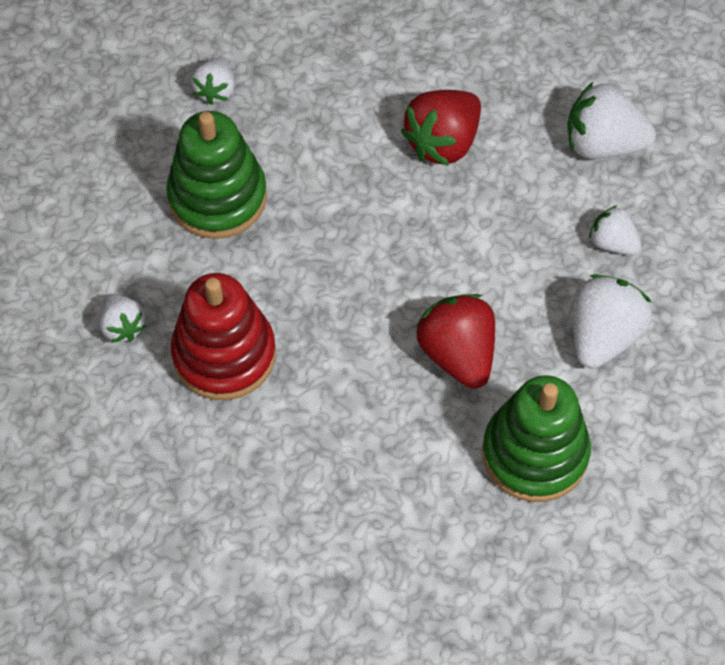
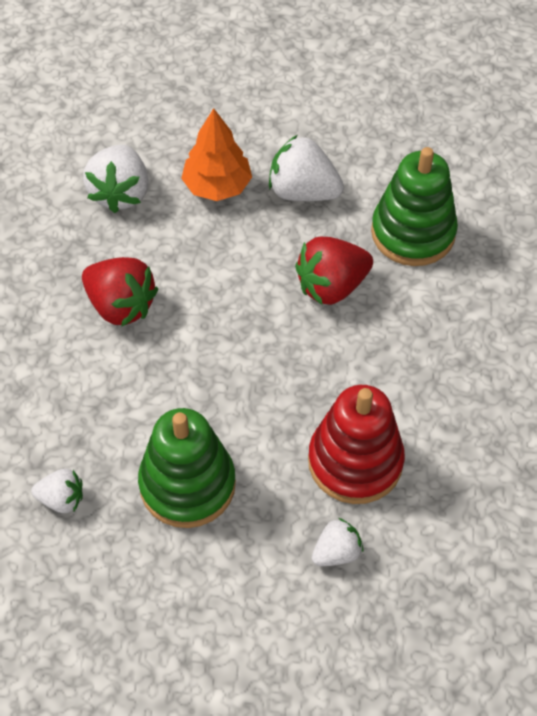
camera: 95 degrees left, 5 degrees down
white strawberry [589,205,641,255] -> orange tree [181,108,252,201]

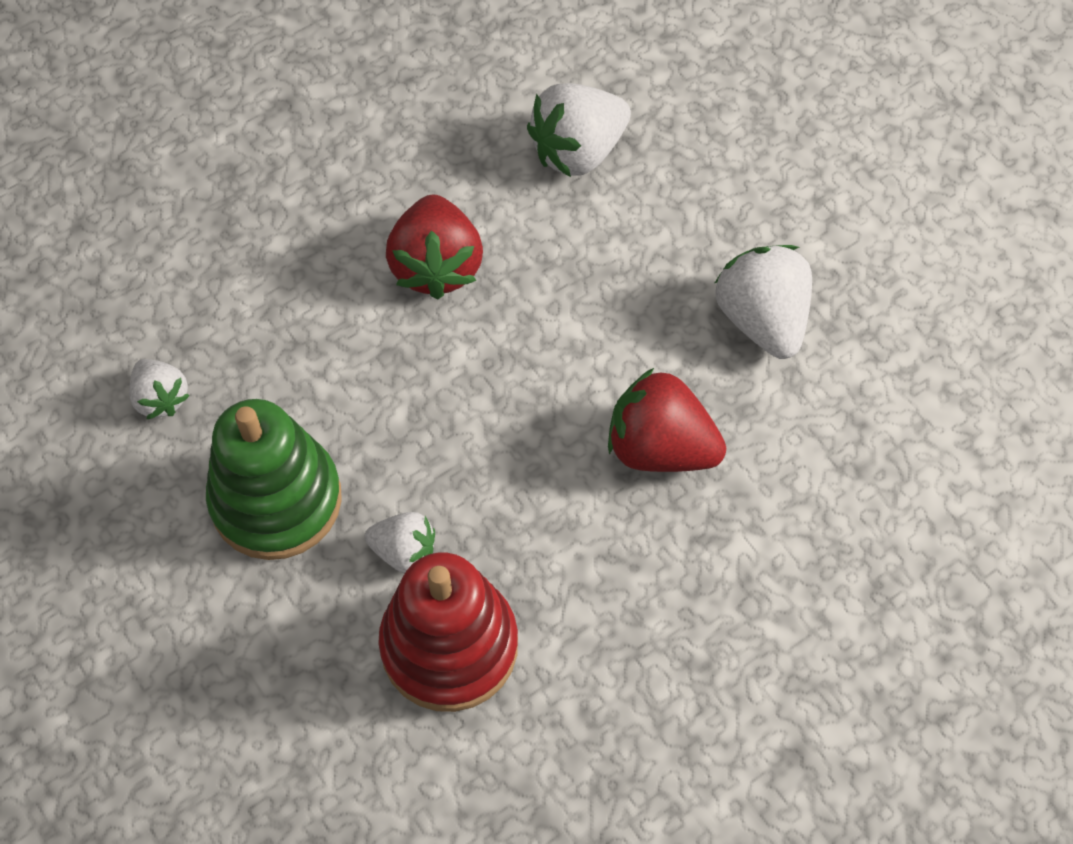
camera: 50 degrees right, 5 degrees up
orange tree [181,108,252,201] -> none
white strawberry [312,518,363,566] -> white strawberry moved to [365,512,435,573]
green stacking toy [371,147,458,266] -> none

